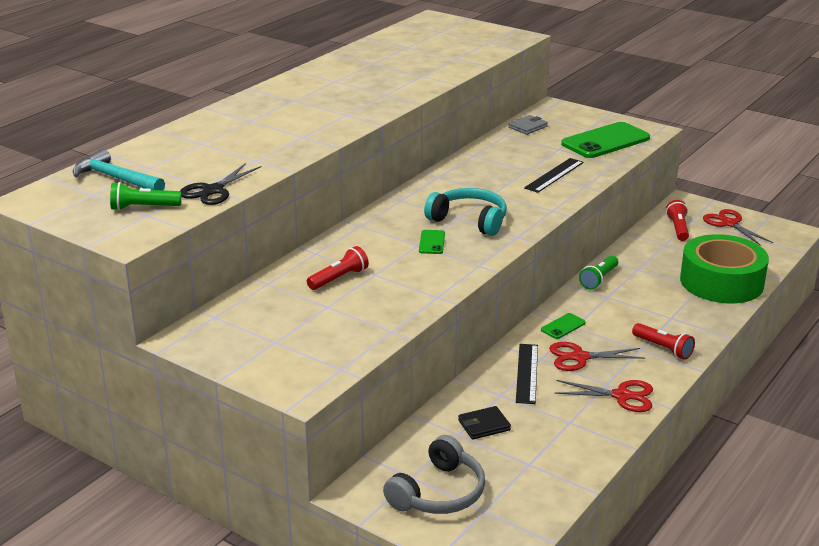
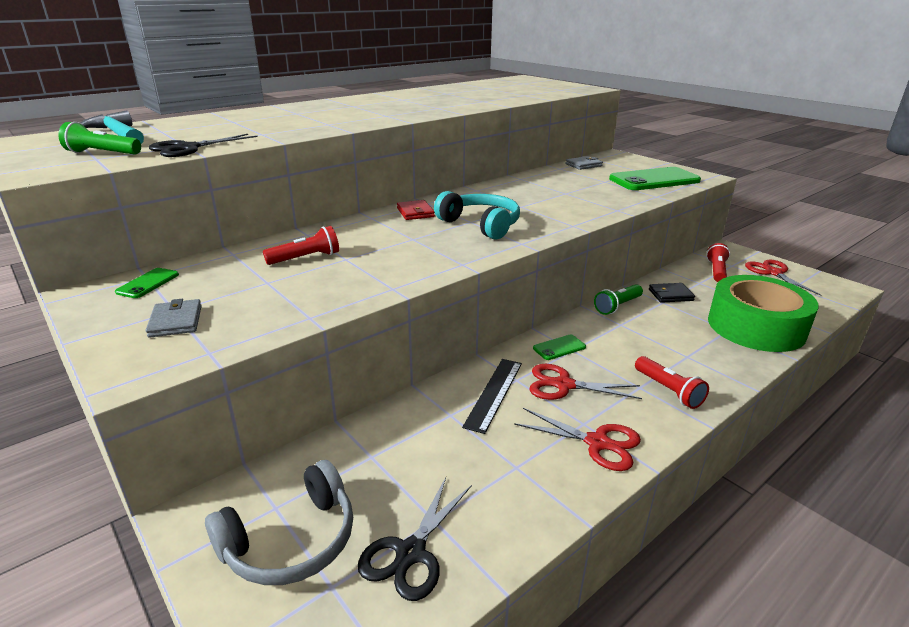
camera: 15 degrees right, 0 degrees up
green phone [419,230,445,254] -> green phone moved to [115,268,179,298]
black wallet [458,406,511,440] -> black wallet moved to [649,283,695,303]
black ruler [524,158,584,193] -> none
none -> grey wallet [146,299,202,338]
none -> black scissors [358,477,472,601]
none -> red wallet [397,200,435,220]

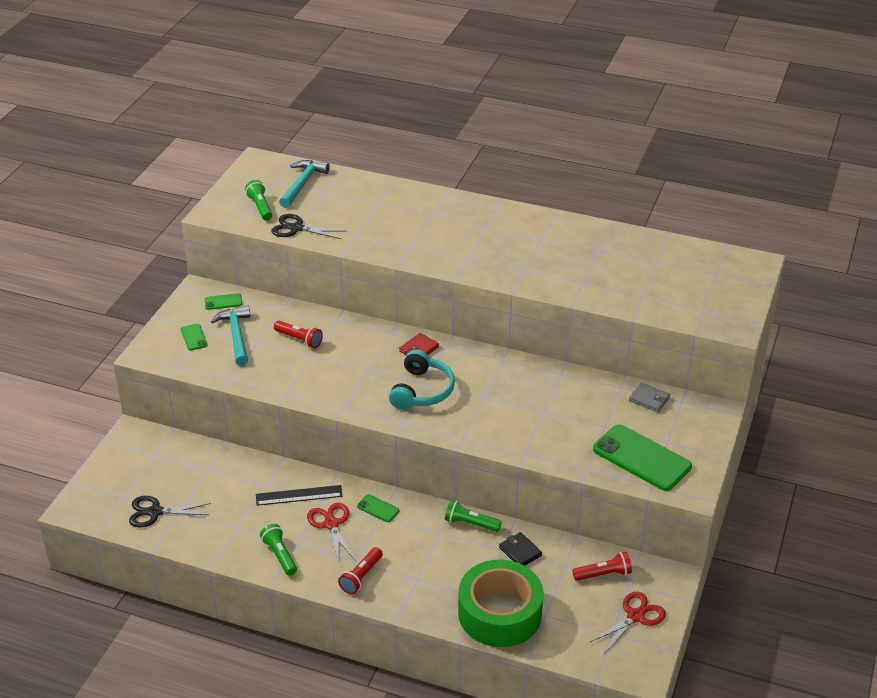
camera: 60 degrees right, 10 degrees up
grey wallet [146,299,202,338] -> green phone [181,324,208,351]
grey headphones [205,460,353,585] -> none
red scissors [514,408,641,471] -> green flashlight [260,524,297,576]
none -> turquoise hammer [211,306,250,366]

